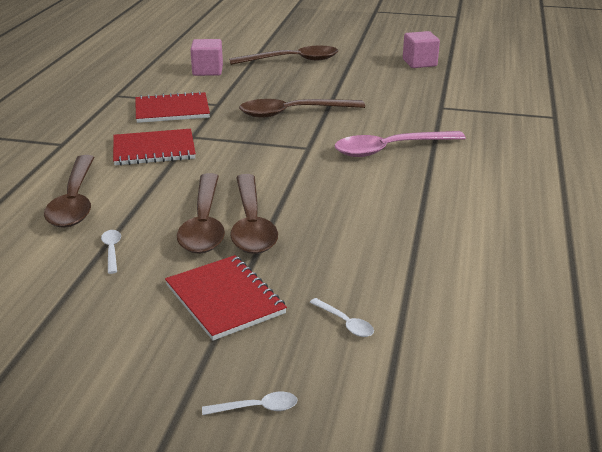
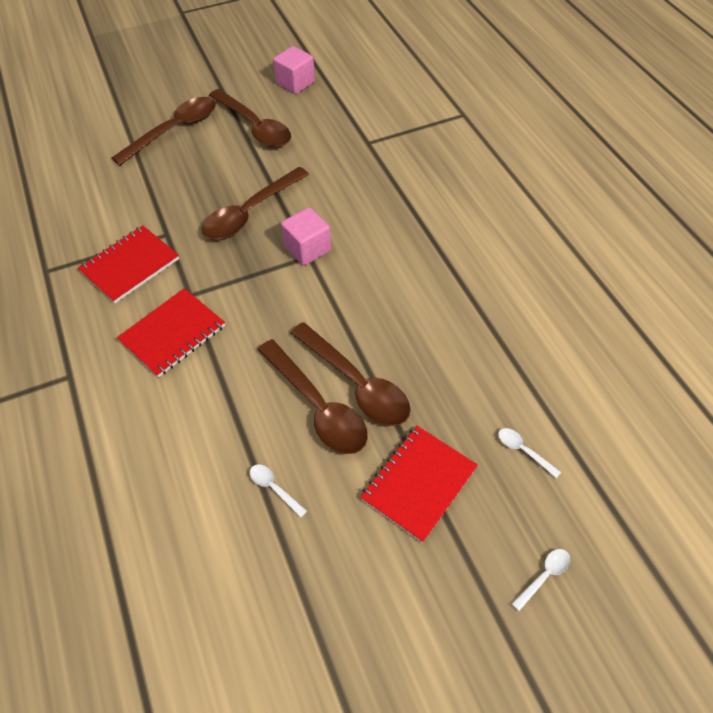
camera: 35 degrees left, 25 degrees up
brown spoon [44,155,94,228] -> brown spoon moved to [209,89,291,147]
red notebook [165,255,287,341] -> red notebook turned 75 degrees counterclockwise [360,426,478,543]
pink cube [190,39,223,76] -> pink cube moved to [281,207,331,266]
white spoon [310,298,374,337] -> white spoon turned 150 degrees counterclockwise [498,428,561,478]
pink spoon [334,131,466,157] -> none

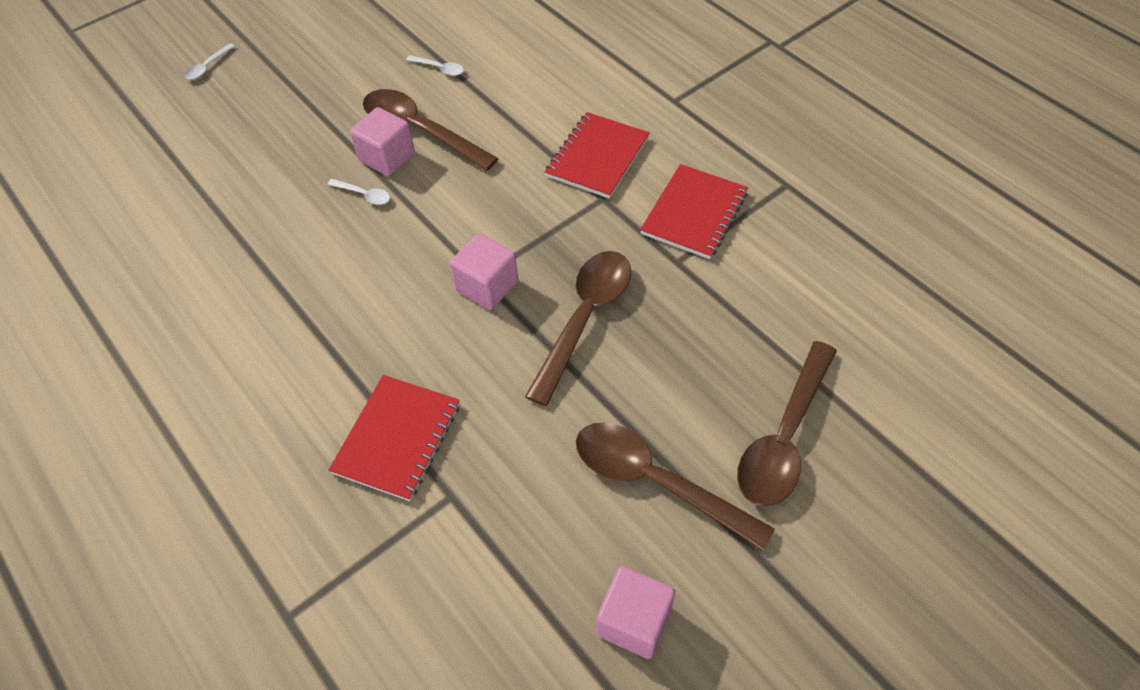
camera: 165 degrees right, 0 degrees up
brown spoon [290,322,411,426] -> pink cube [350,107,415,176]
red notebook [360,426,478,543] -> red notebook moved to [328,375,460,501]
white spoon [498,428,561,478] -> white spoon moved to [327,179,390,205]

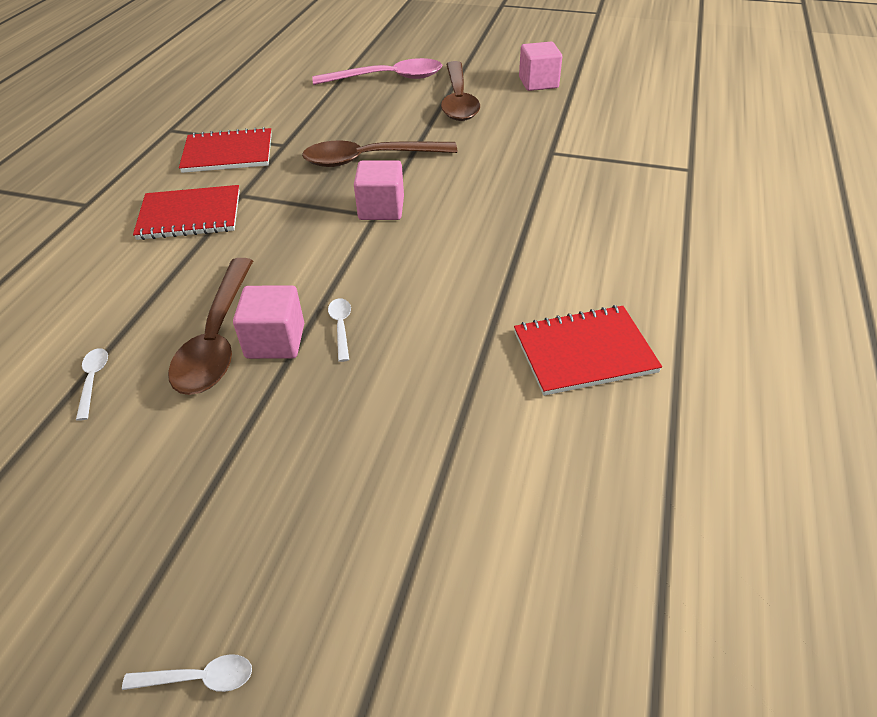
camera: 125 degrees left, 10 degrees down
red notebook [328,375,460,501] -> red notebook moved to [514,305,662,396]
brown spoon [737,341,837,506] -> pink spoon [312,58,442,85]

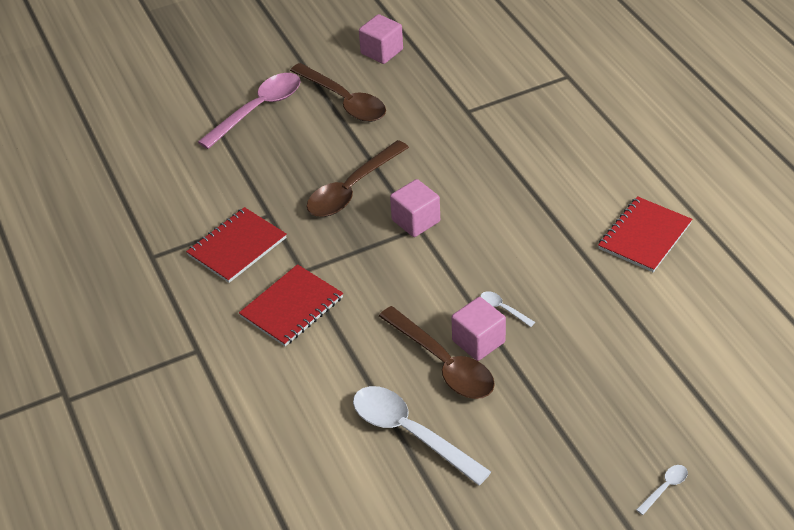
camera: 40 degrees left, 0 degrees up
white spoon [76,348,108,421] -> white spoon [353,386,491,485], size x2.38

